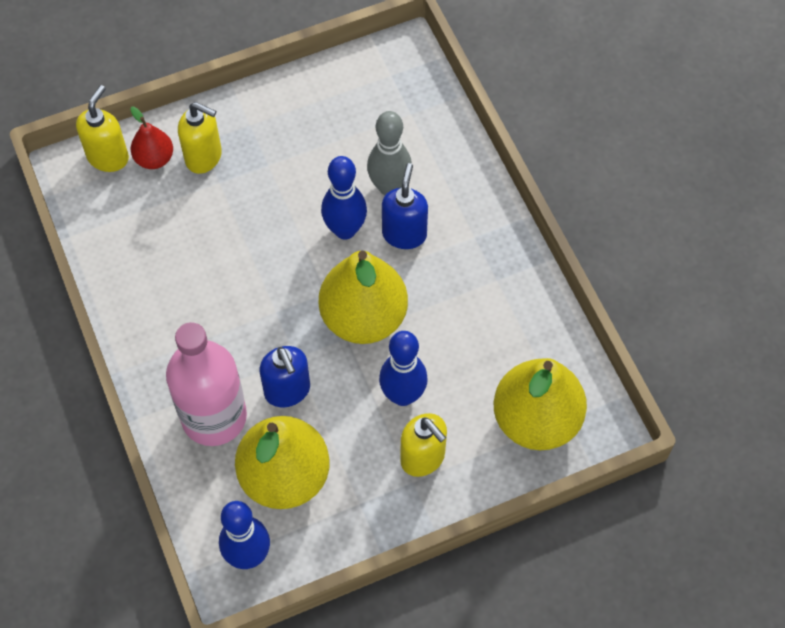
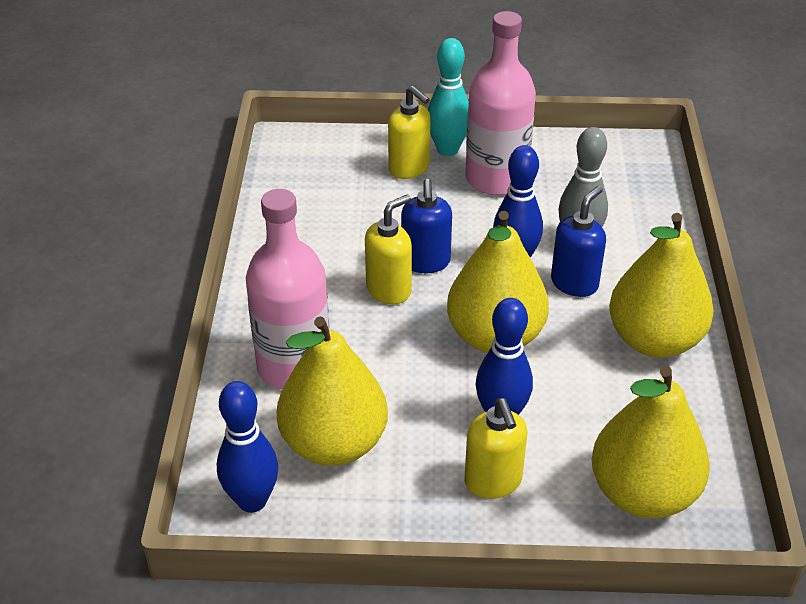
camera: 25 degrees right, 20 degrees down
yellow soap dispenser [76,85,129,172] -> yellow soap dispenser moved to [365,194,412,304]
red pear [130,107,173,169] -> none
blue soap dispenser [260,346,310,407] -> blue soap dispenser moved to [401,179,452,273]
none -> turquoise bowling pin [428,38,469,156]
none -> pink bottle [465,11,536,195]
none -> yellow pear [609,213,714,358]

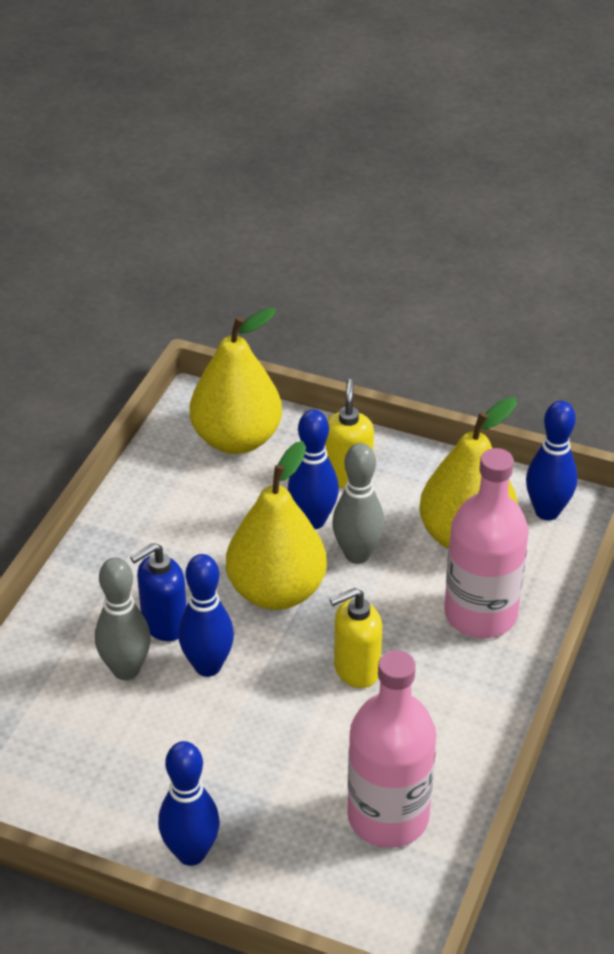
camera: 160 degrees left, 0 degrees up
yellow soap dispenser [388,86,431,179] -> none
blue soap dispenser [401,179,452,273] -> none
turquoise bowling pin [428,38,469,156] -> blue bowling pin [158,741,220,866]
pink bottle [465,11,536,195] -> pink bottle moved to [347,650,436,848]
yellow pear [609,213,714,358] -> none
none -> grey bowling pin [332,443,385,564]

